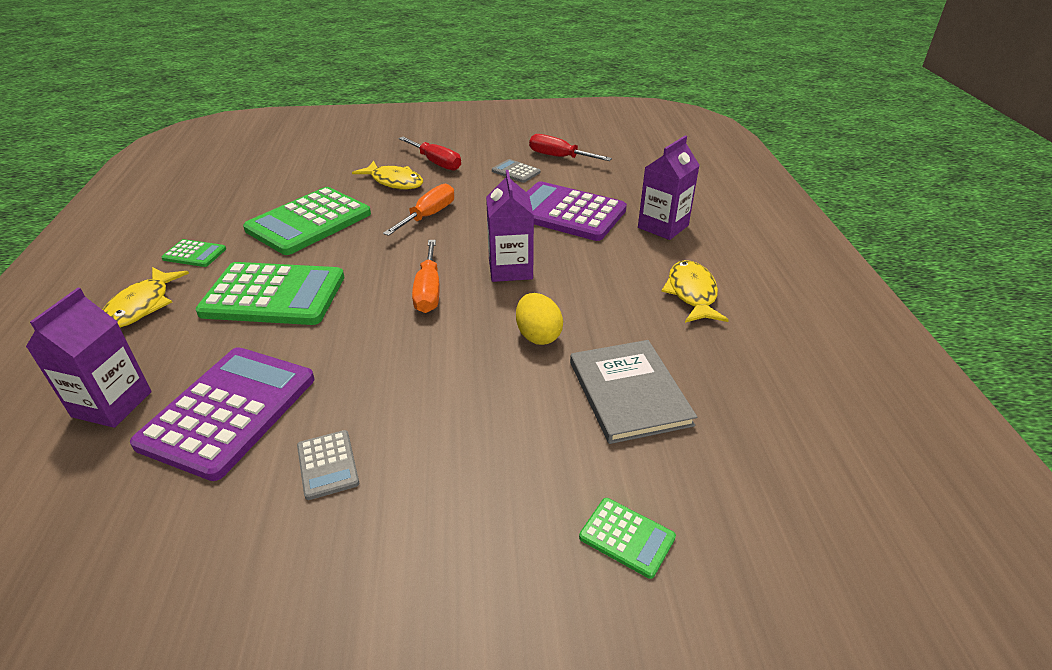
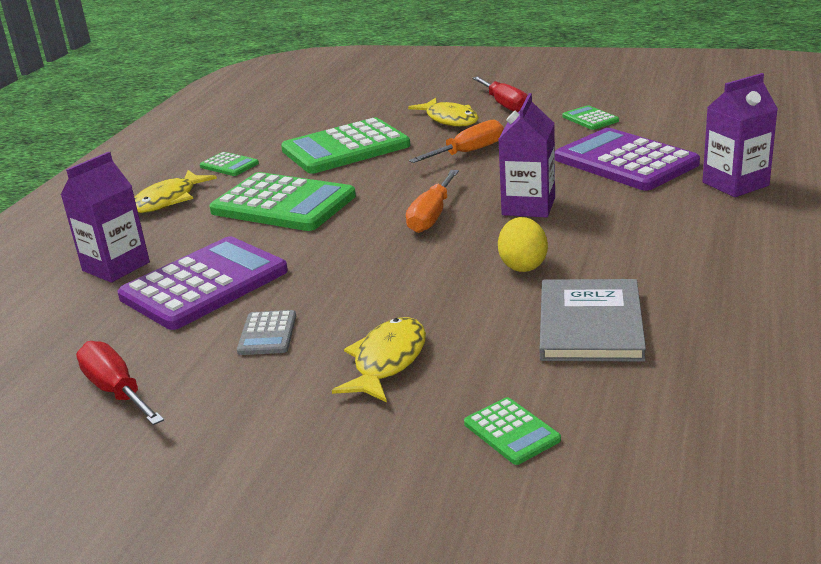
camera: 25 degrees right, 10 degrees down
grey calculator [492,159,541,183] -> green calculator [562,105,619,130]
red screwdriver [529,134,612,161] -> red screwdriver moved to [76,341,164,425]
yellow fish [661,260,729,323] -> yellow fish moved to [332,317,426,402]

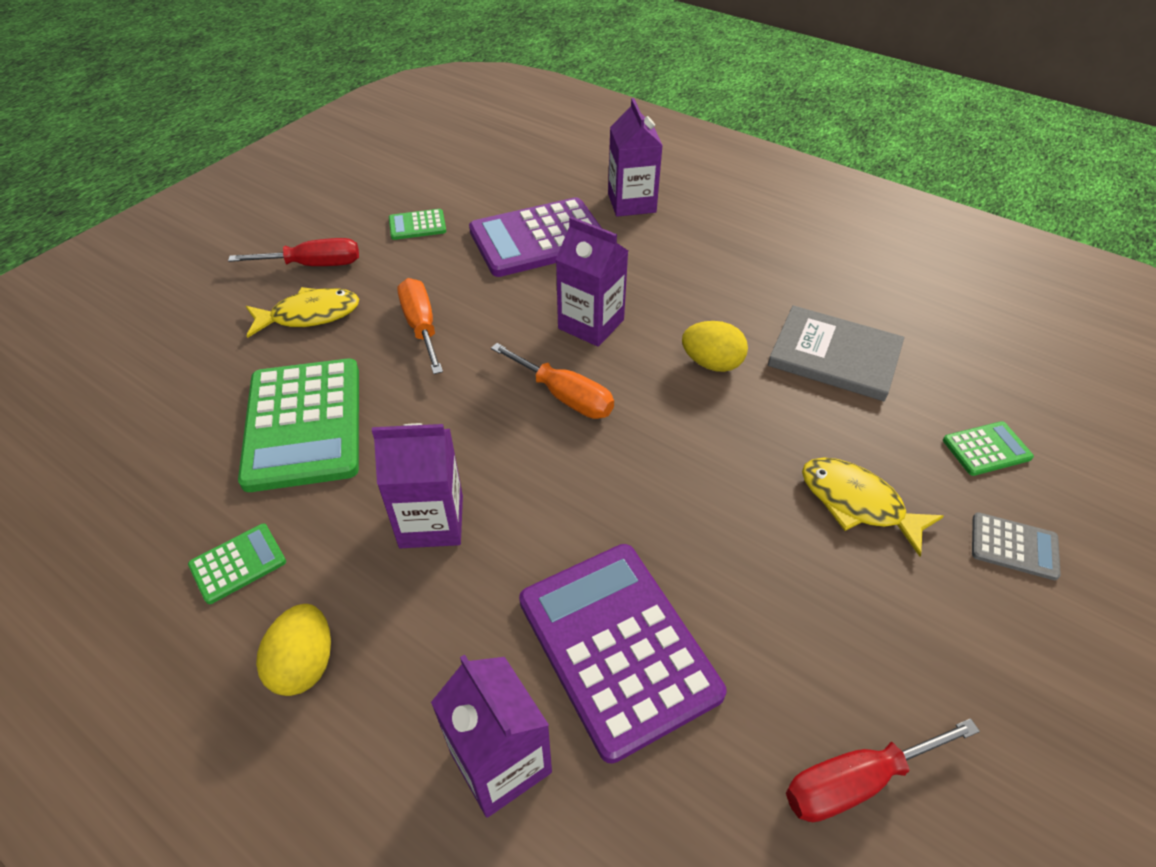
camera: 75 degrees left, 20 degrees up
yellow fish [134,170,217,213] -> yellow egg [256,604,331,696]
green calculator [210,172,356,231] -> purple carton [372,423,463,548]
grey calculator [237,310,296,355] -> grey calculator moved to [972,512,1061,580]

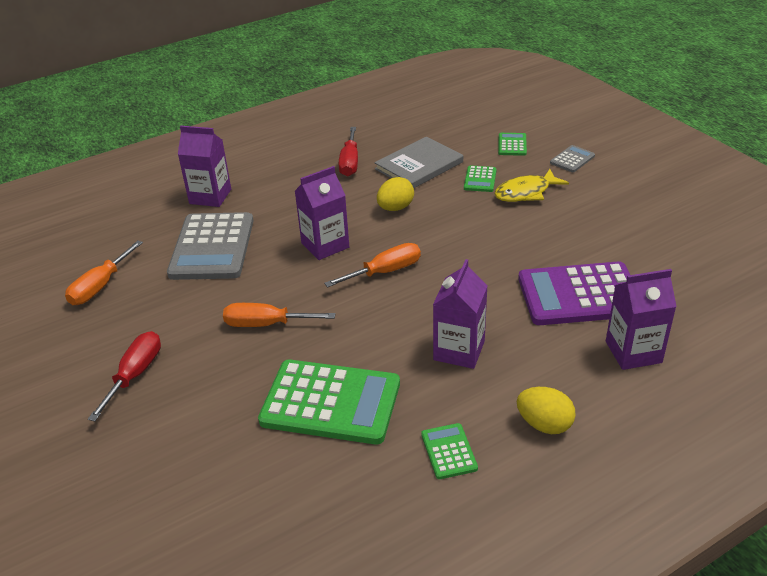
camera: 65 degrees left, 10 degrees down
yellow fish [246,287,359,338] -> none
green calculator [389,209,446,240] -> green calculator moved to [464,165,496,192]
purple calculator [469,197,602,277] -> grey calculator [167,212,254,280]
red screwdriver [786,718,980,822] -> red screwdriver moved to [338,127,358,176]
none -> orange screwdriver [65,240,143,305]

